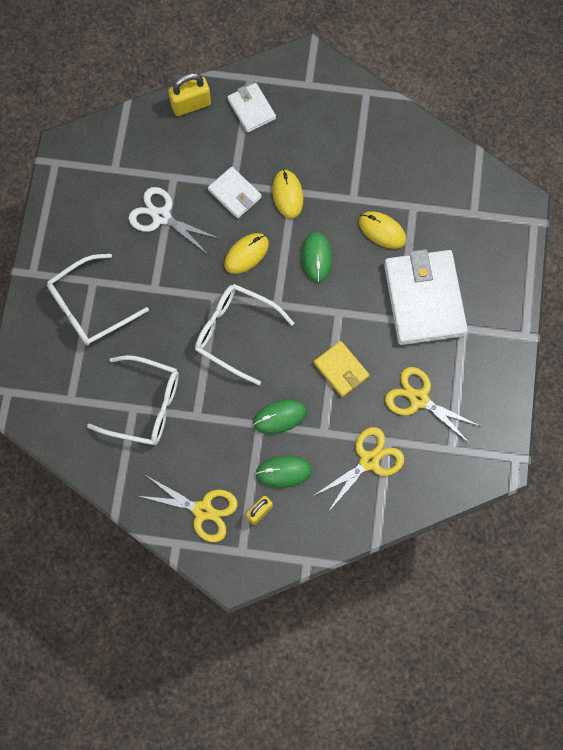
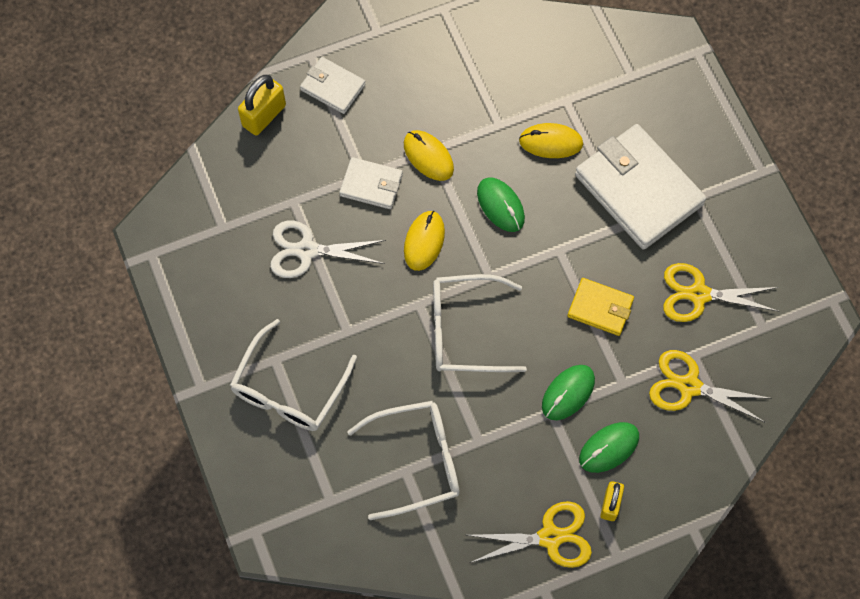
camera: 30 degrees left, 5 degrees down
yellow scissors [313,427,405,512] -> yellow scissors turned 90 degrees counterclockwise [649,350,772,423]

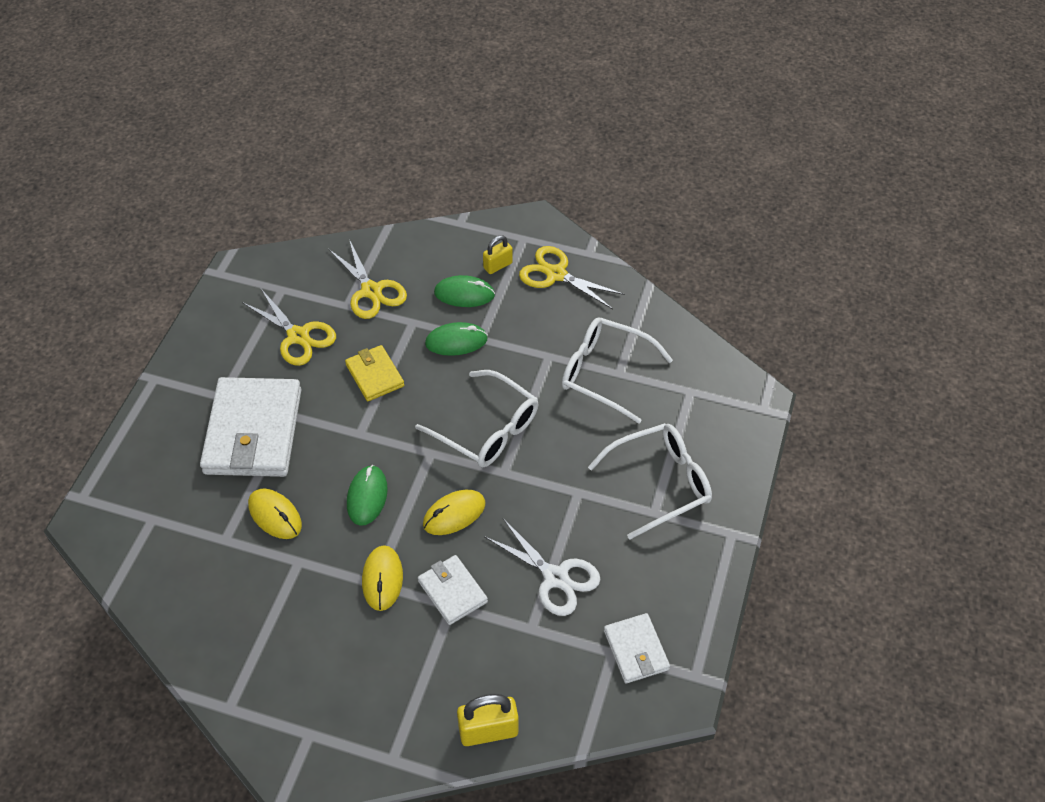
camera: 140 degrees left, 15 degrees down
white wallet [300,57,366,114] -> white wallet moved to [604,613,670,684]

